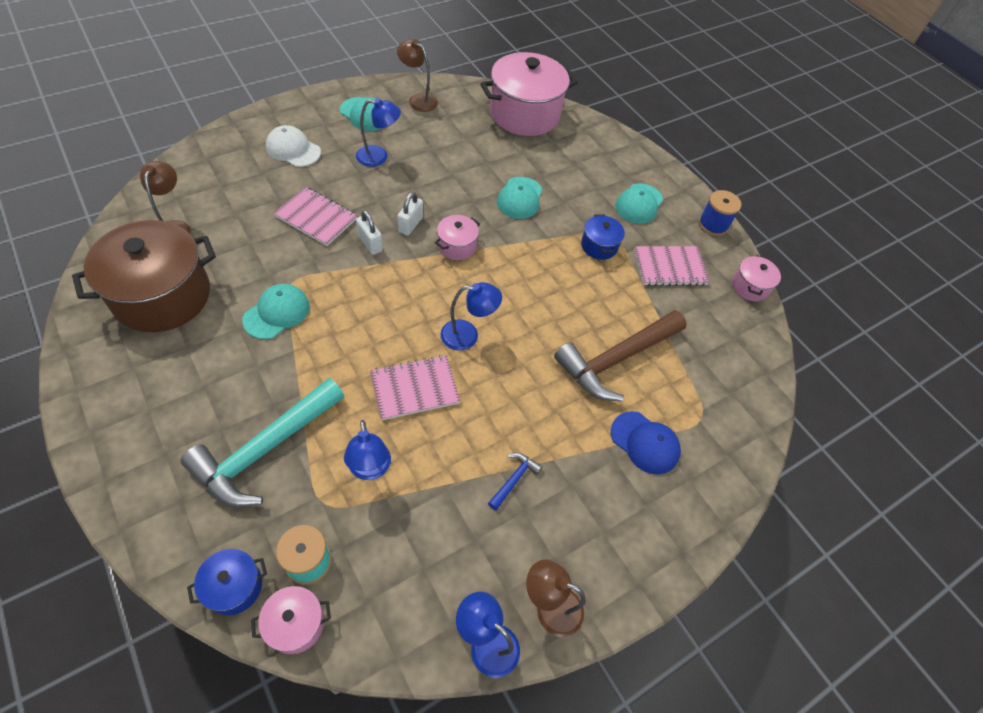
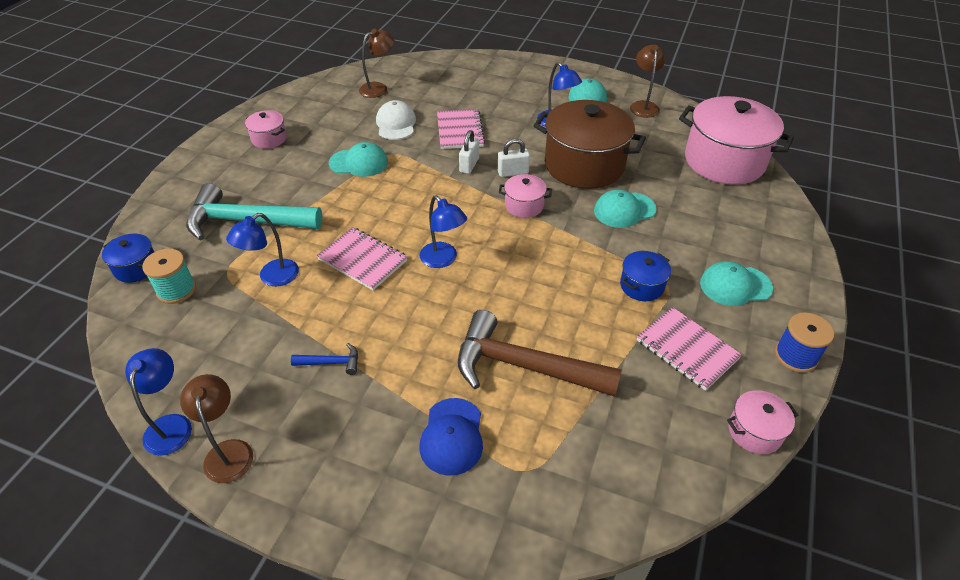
camera: 60 degrees right, 10 degrees down
brown pot [72,220,216,332] -> brown pot moved to [533,100,646,189]
pink pot [251,586,331,654] -> pink pot moved to [245,110,287,149]
white cap [266,125,321,167] -> white cap moved to [376,100,416,140]

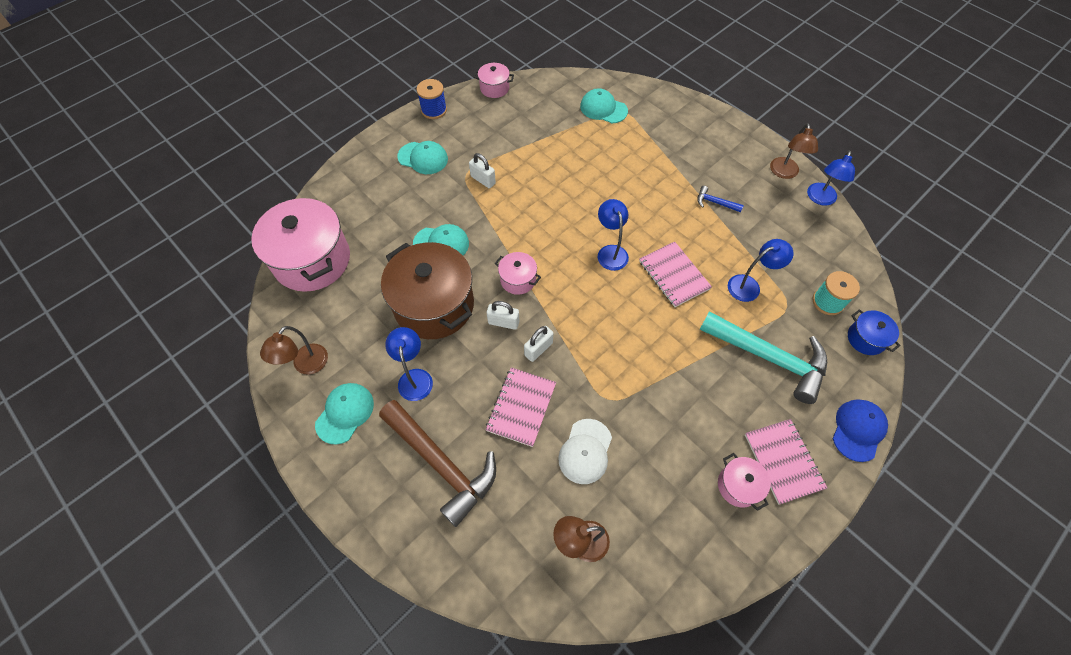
camera: 155 degrees left, 15 degrees up
turquoise cap [329,142,388,177] -> turquoise cap moved to [580,88,628,123]
blue cap [420,398,483,476] -> blue cap moved to [833,399,888,462]
brown hammer [458,310,622,397] -> brown hammer moved to [379,400,496,527]
blue pot [620,251,671,301] -> white padlock [469,153,496,188]
pink notebook [637,307,742,391] -> pink notebook moved to [745,419,827,505]

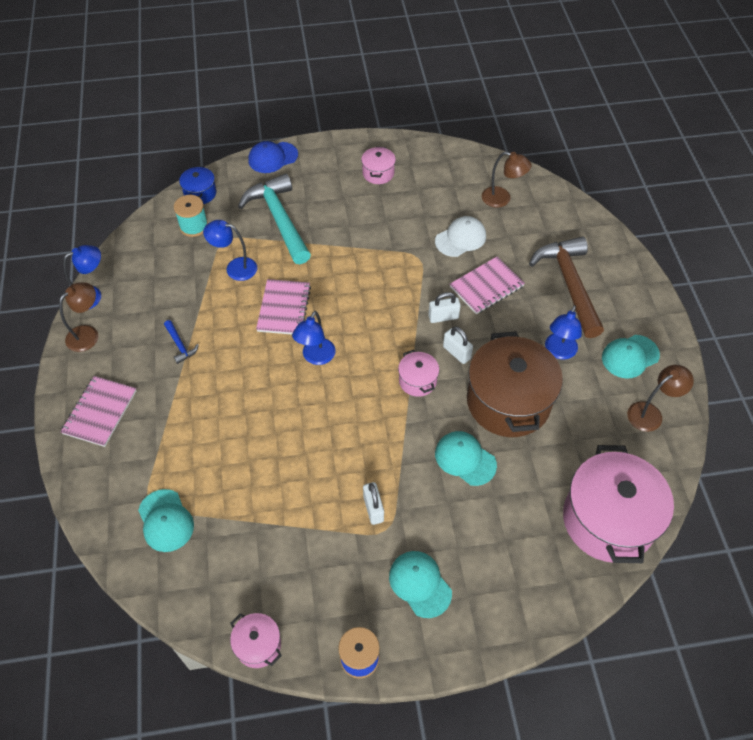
camera: 145 degrees left, 5 degrees down
pink notebook [745,419,827,505] -> pink notebook moved to [60,376,136,447]

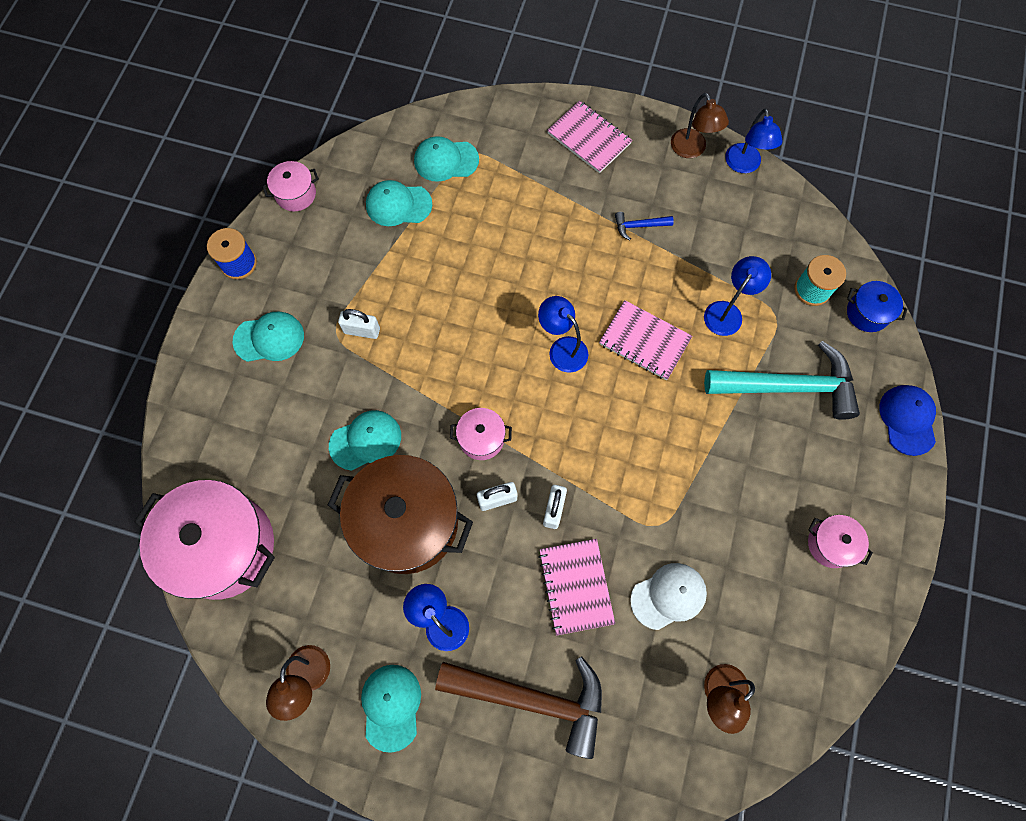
camera: 115 degrees right, 15 degrees up
white cap [435,216,486,257] -> white cap turned 105 degrees counterclockwise [630,563,707,630]
none -> turquoise cap [366,180,432,226]

